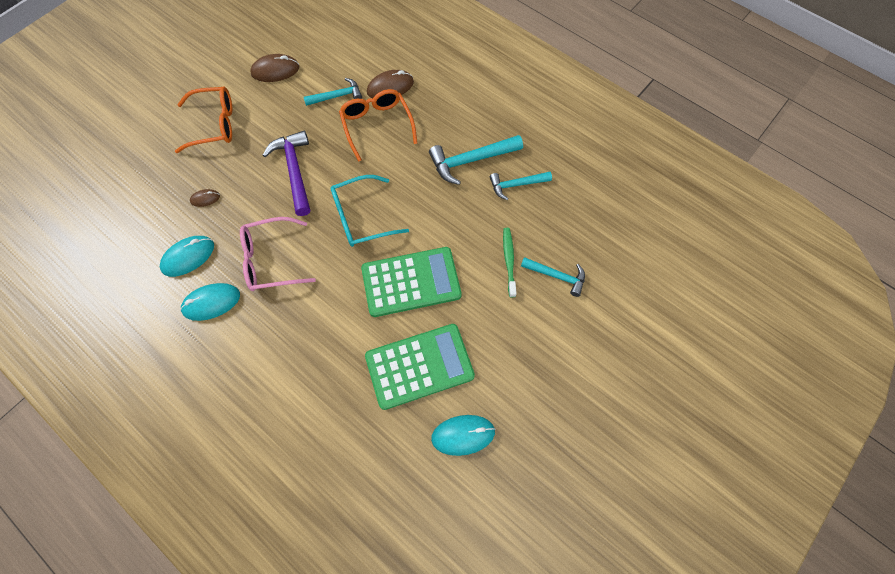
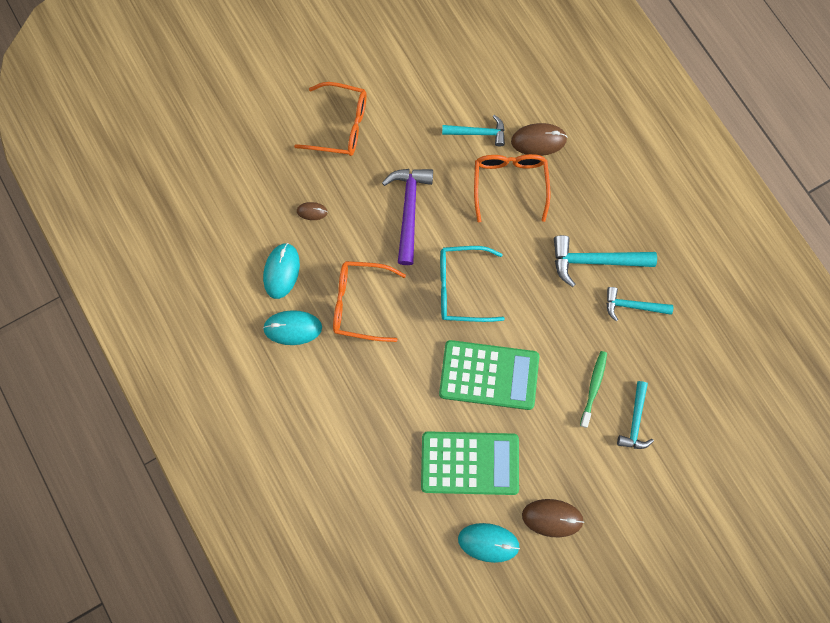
camera: 20 degrees right, 10 degrees up
turquoise mouse [160,236,214,277] -> turquoise mouse turned 60 degrees counterclockwise [263,243,300,299]
pink glasses [240,217,316,291] -> orange glasses [333,261,406,342]
brown mouse [250,54,299,82] -> brown mouse moved to [522,499,584,537]
turquoise hammer [521,257,585,297] -> turquoise hammer turned 60 degrees clockwise [617,381,654,449]

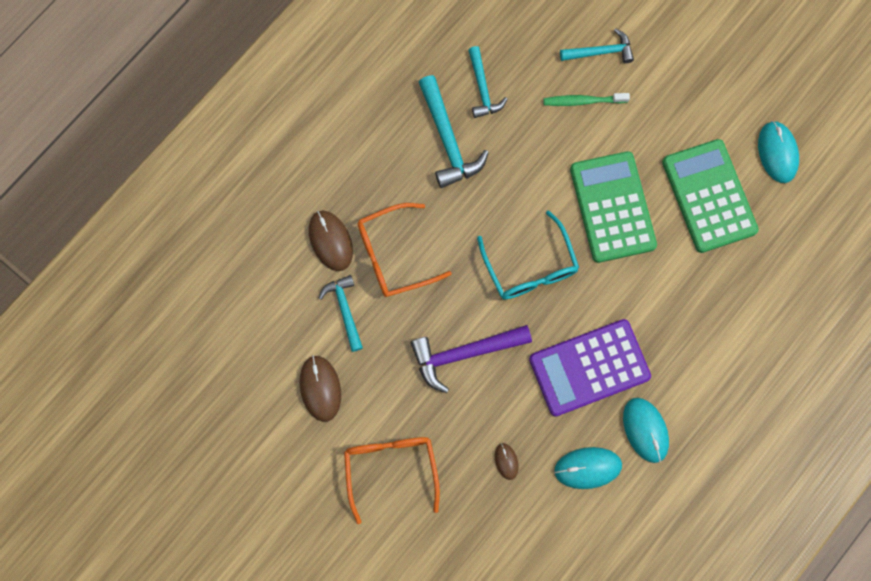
camera: 110 degrees left, 0 degrees up
orange glasses [333,261,406,342] -> purple calculator [529,319,651,417]
brown mouse [522,499,584,537] -> brown mouse moved to [299,355,341,422]

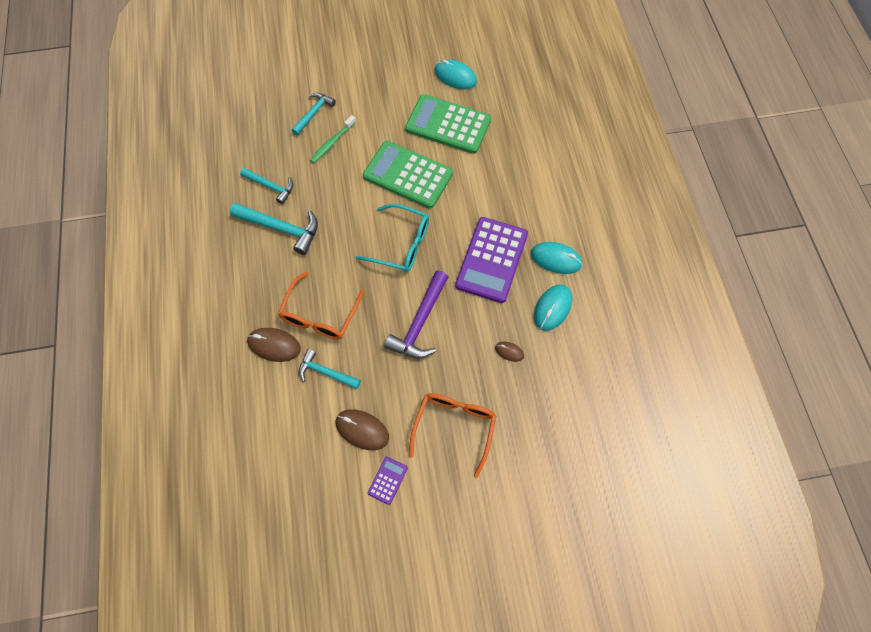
camera: 50 degrees left, 10 degrees down
orange glasses [344,437,440,524] -> orange glasses turned 75 degrees clockwise [409,393,496,478]
none -> purple calculator [367,456,408,505]

